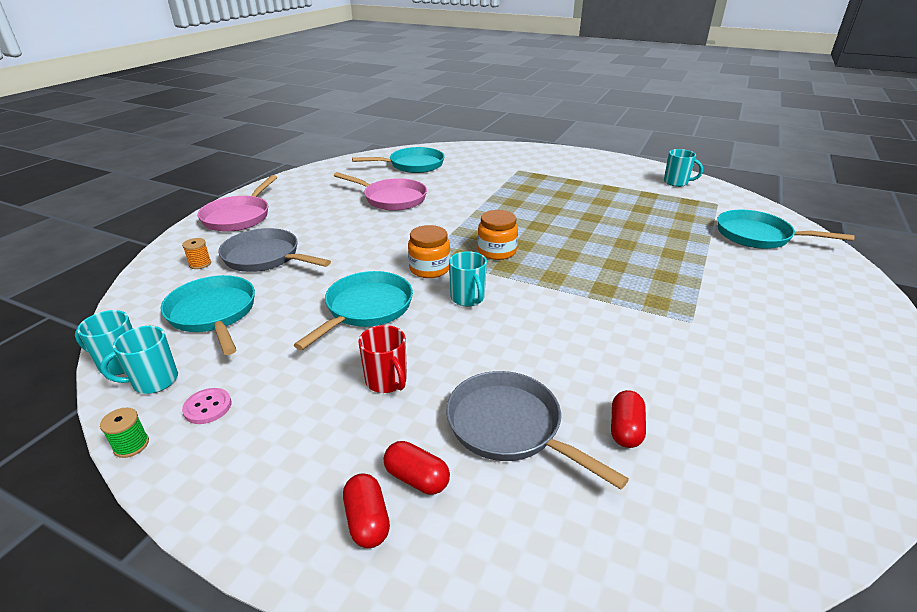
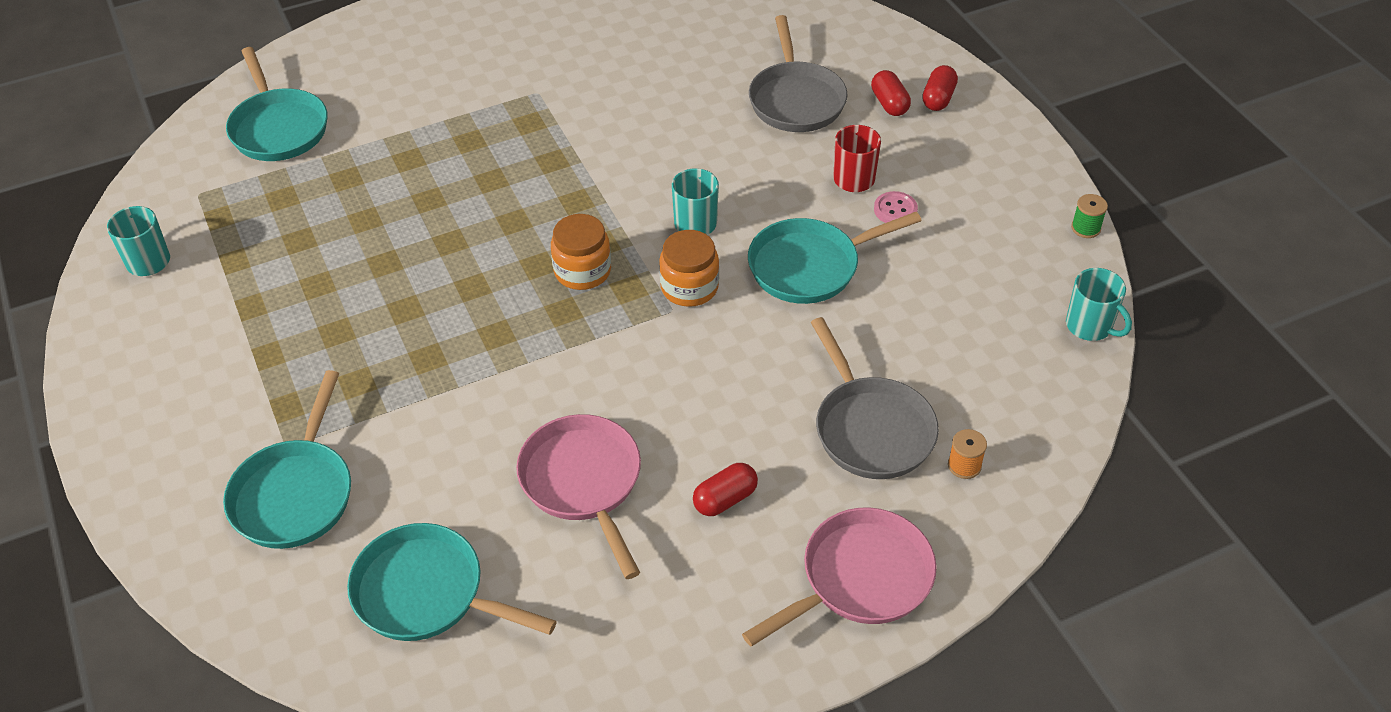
camera: 140 degrees left, 15 degrees up
turquoise mug [100,326,178,394] -> none
turquoise pan [161,275,255,355] -> turquoise pan moved to [223,370,351,549]
pink button [182,388,231,424] -> pink button moved to [874,191,918,223]
red capsule [611,390,646,448] -> red capsule moved to [693,463,758,516]

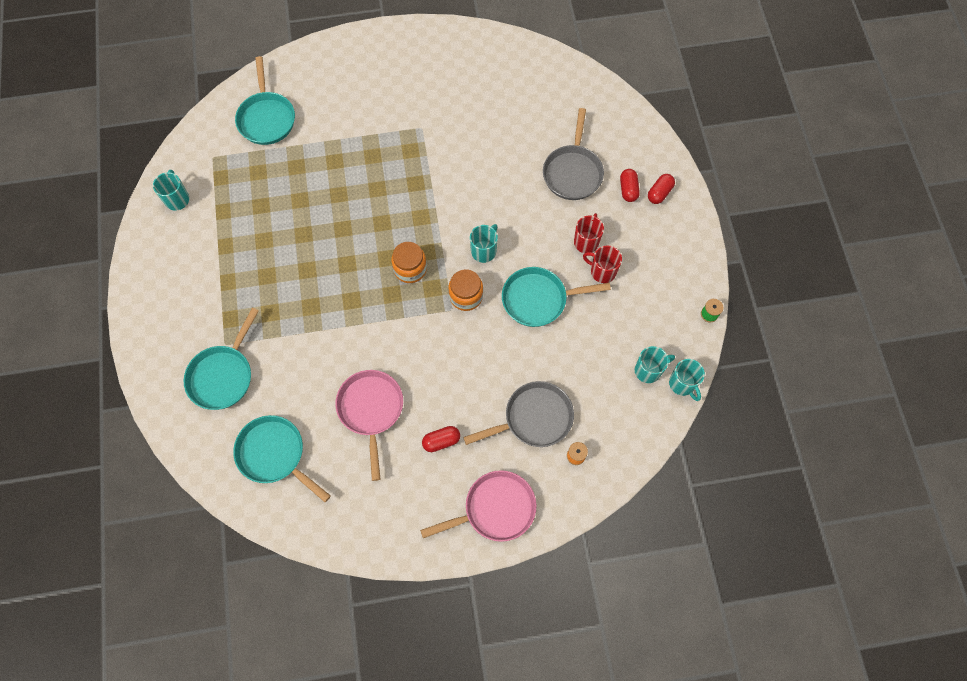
camera: 15 degrees right, 20 degrees up
grey pan [811,317,939,479] -> grey pan turned 105 degrees counterclockwise [463,381,574,447]
pink button [874,191,918,223] -> red mug [583,245,622,283]
none -> turquoise mug [635,346,675,383]

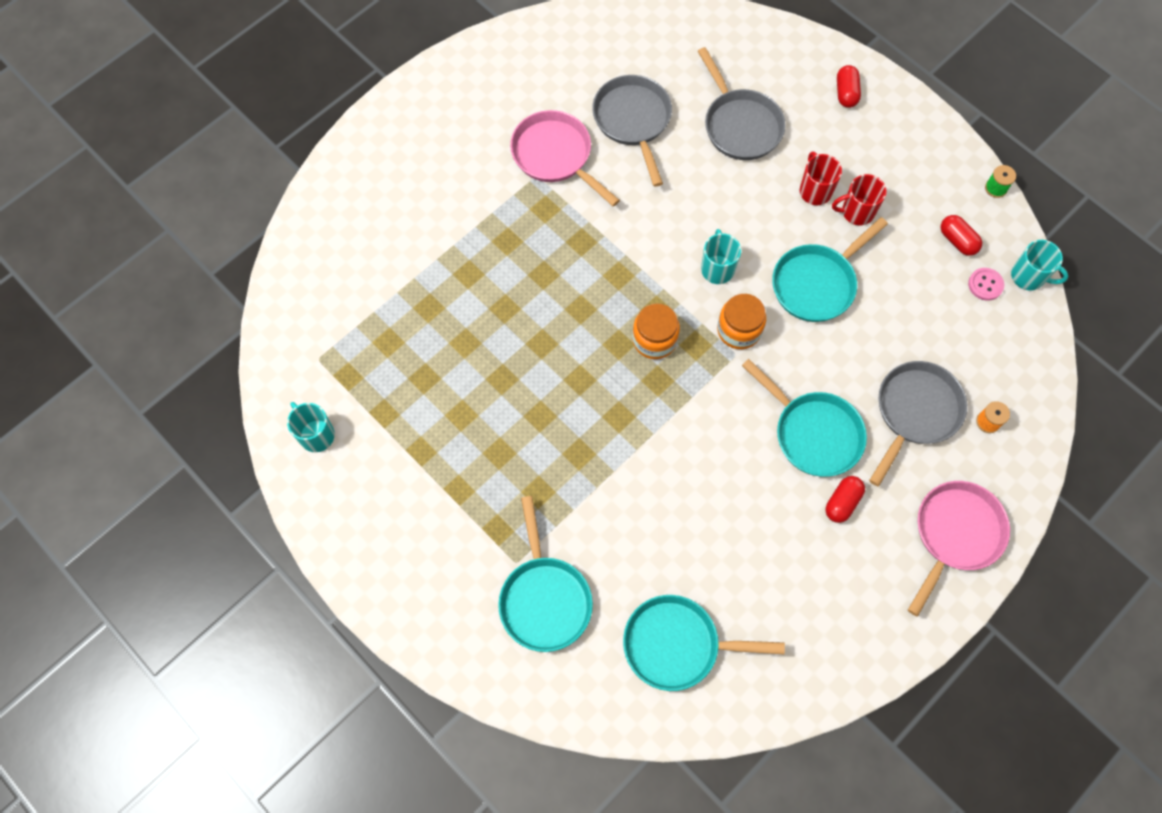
camera: 35 degrees left, 0 degrees up
turquoise pan [235,56,295,145] -> turquoise pan moved to [742,359,867,477]
pink pan [335,370,403,481] -> pink pan moved to [510,110,620,207]
red capsule [620,169,640,202] -> red capsule moved to [941,215,982,256]
turquoise mug [635,346,675,383] -> pink button [968,268,1004,301]
none -> grey pan [592,75,672,187]

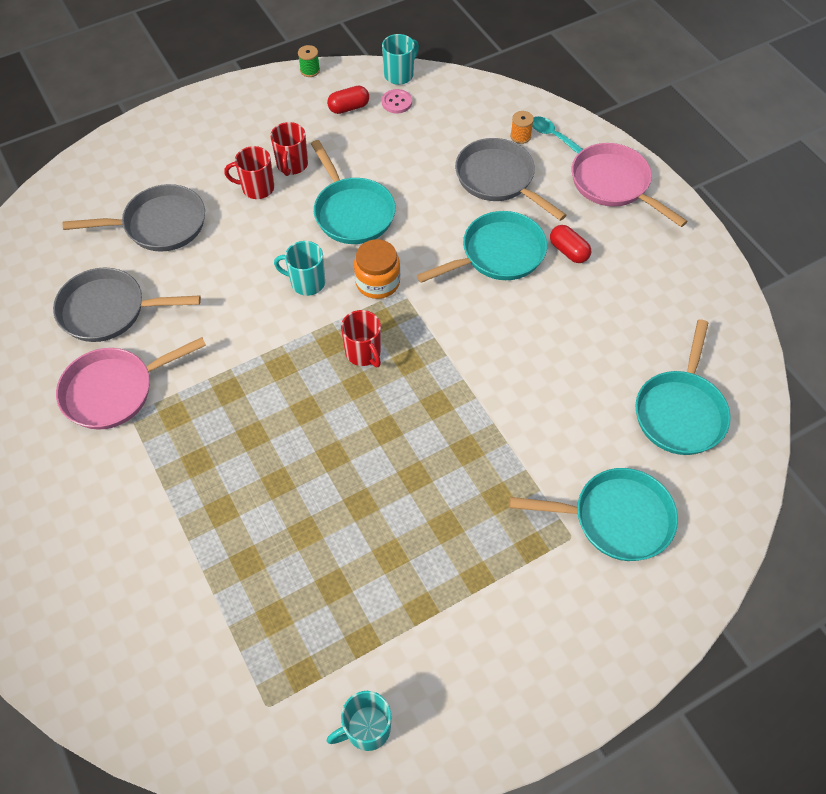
camera: 75 degrees left, 10 degrees down
orange jar [632,303,680,359] -> red mug [341,310,381,367]
red capsule [837,65,861,108] -> none
none -> turquoise spoon [532,117,583,154]

